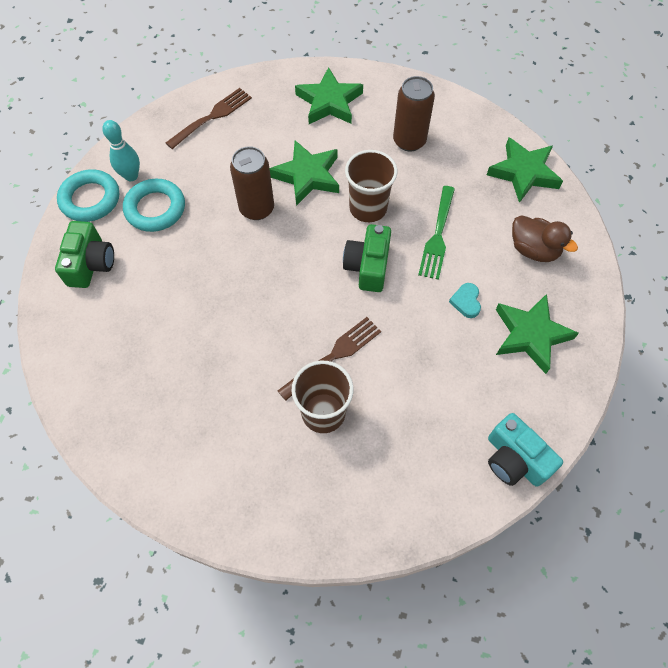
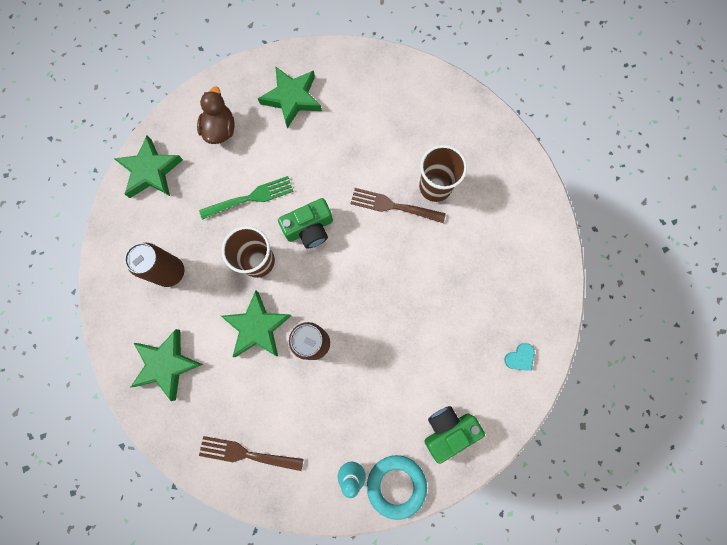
camera: 125 degrees left, 15 degrees up
turquoise ring [123,179,185,232] -> none
turquoise heart [449,283,481,318] -> turquoise heart moved to [504,343,535,371]
turquoise camera [488,413,563,486] -> none

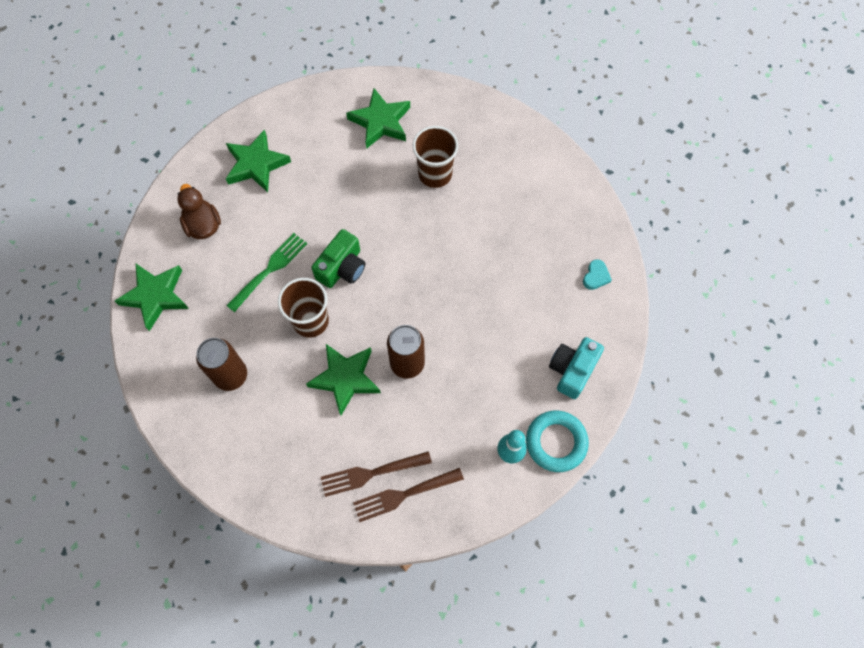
camera: 30 degrees left, 10 degrees down
green star [131,329,203,401] -> green star moved to [346,88,410,149]
brown fork [351,188,446,223] -> brown fork moved to [321,451,432,497]
green camera [425,406,485,464] -> turquoise camera [549,337,604,399]

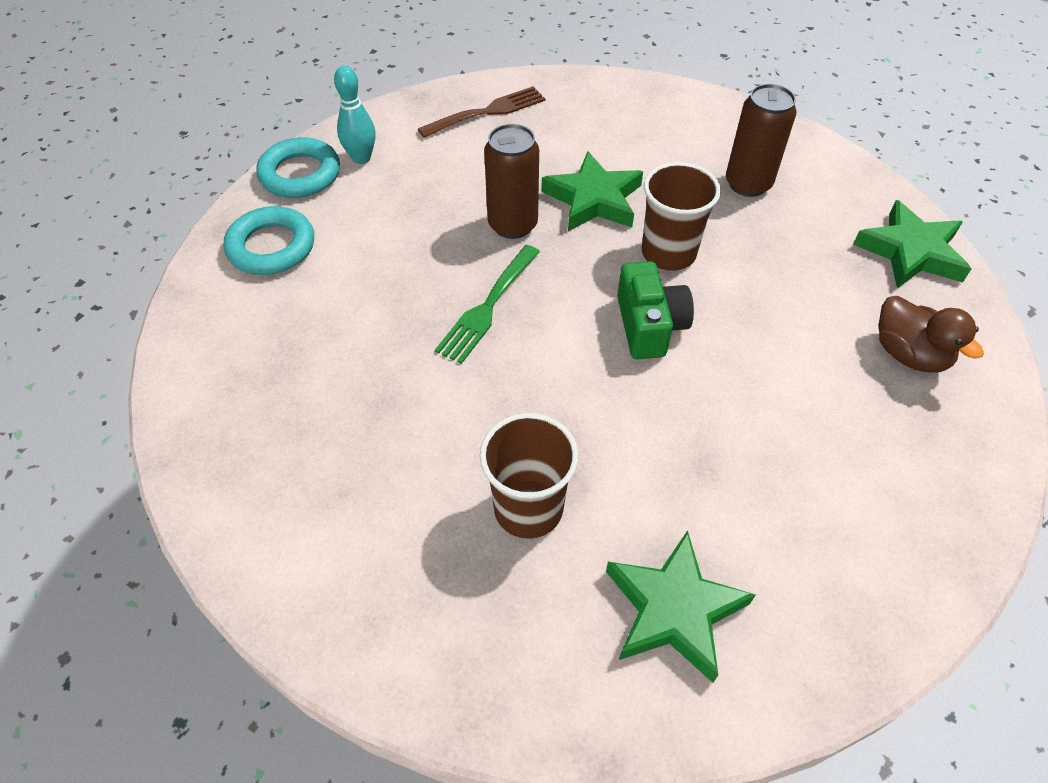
camera: 170 degrees right, 15 degrees down
green star [226,129,291,192] -> none
green fork [226,233,307,312] -> green fork moved to [435,245,540,364]
green camera [311,229,365,288] -> green camera turned 150 degrees clockwise [617,261,694,359]
brown fork [321,451,432,497] -> none
turquoise camera [549,337,604,399] -> turquoise ring [224,206,314,275]
turquoise heart [583,259,612,290] -> none

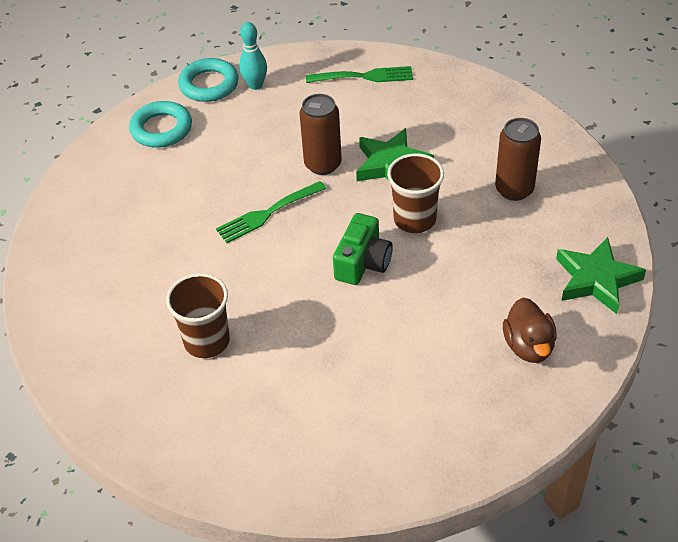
camera: 30 degrees right, 5 degrees down
brown fork [418,86,546,138] -> green fork [306,66,413,83]
green star [606,530,755,683] -> none

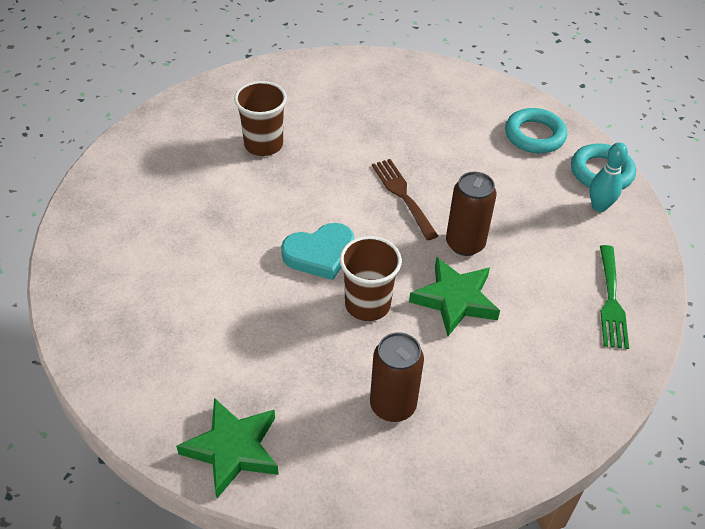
camera: 95 degrees right, 0 degrees up
green fork [216,181,326,243] -> brown fork [372,159,438,240]
green camera [333,213,393,285] -> turquoise heart [281,223,354,280]
brown duck [503,298,557,363] -> none

